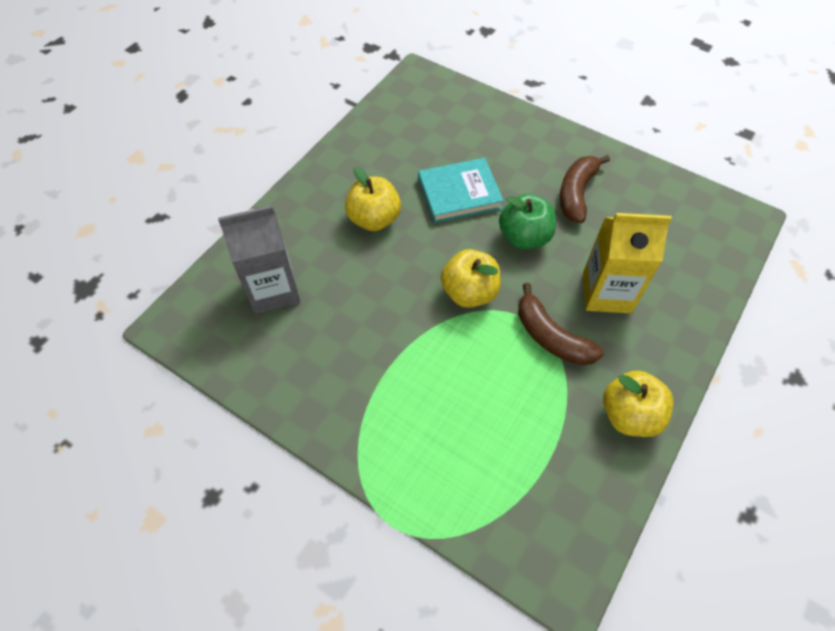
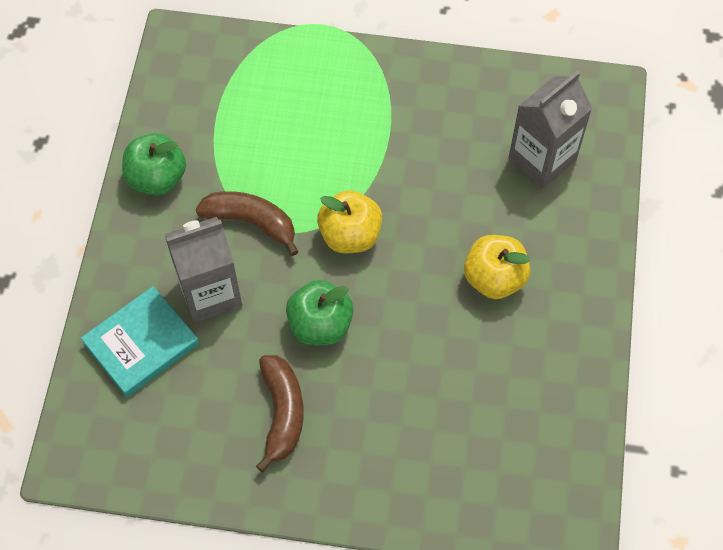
camera: 155 degrees right, 5 degrees up
turquoise book [418,158,504,223] -> turquoise book moved to [81,286,199,397]
yellow carton [583,213,672,314] -> grey carton [164,217,242,323]
yellow apple [603,371,674,437] -> green apple [122,133,186,195]

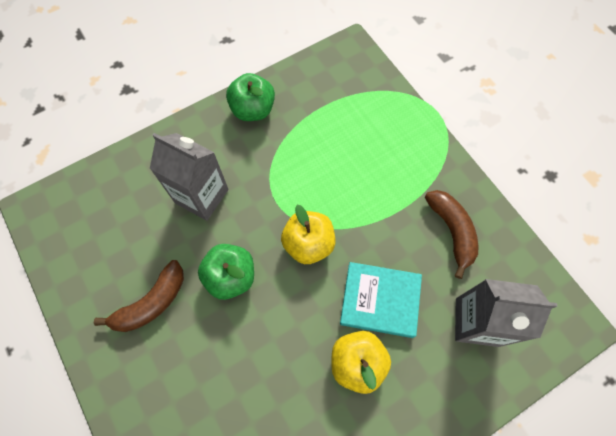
camera: 50 degrees right, 5 degrees up
turquoise book [81,286,199,397] -> turquoise book moved to [340,262,422,338]
brown banana [195,191,299,256] -> brown banana moved to [425,190,478,279]

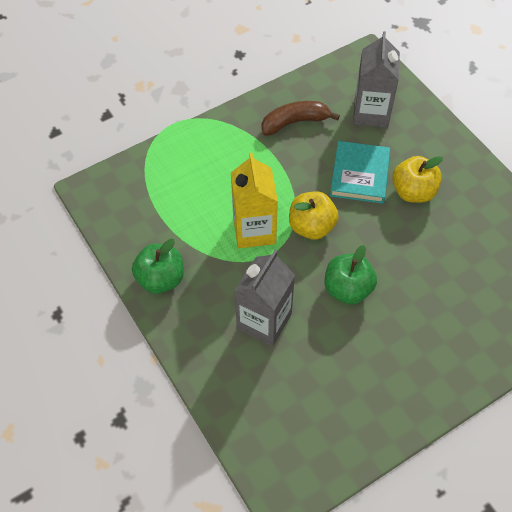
camera: 90 degrees left, 10 degrees down
brown banana [94,260,184,332] -> none
none -> yellow carton [231,152,278,248]

